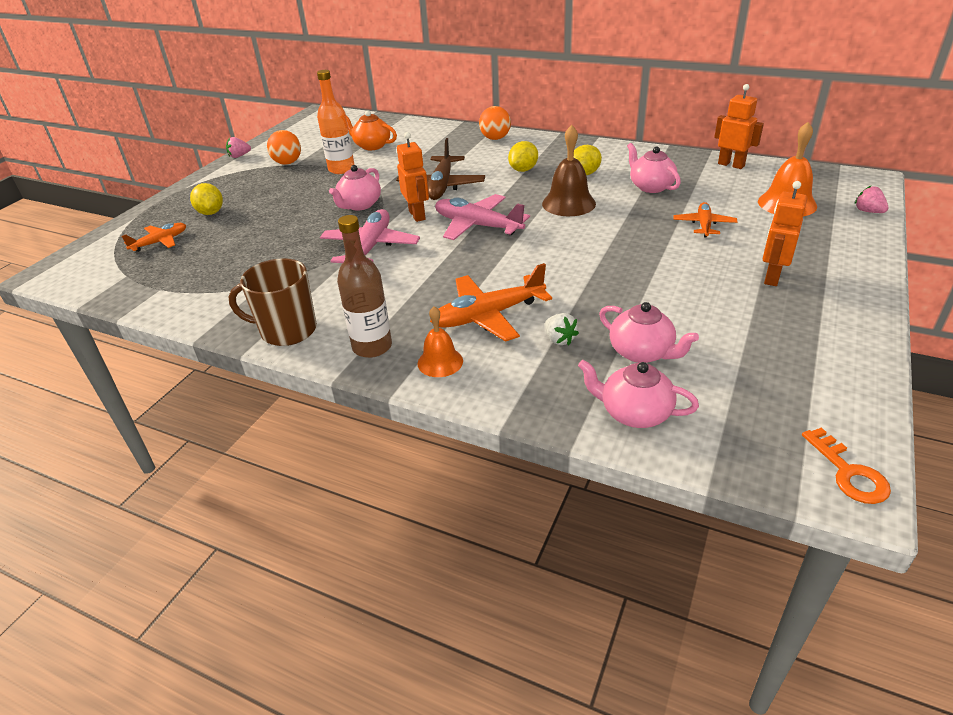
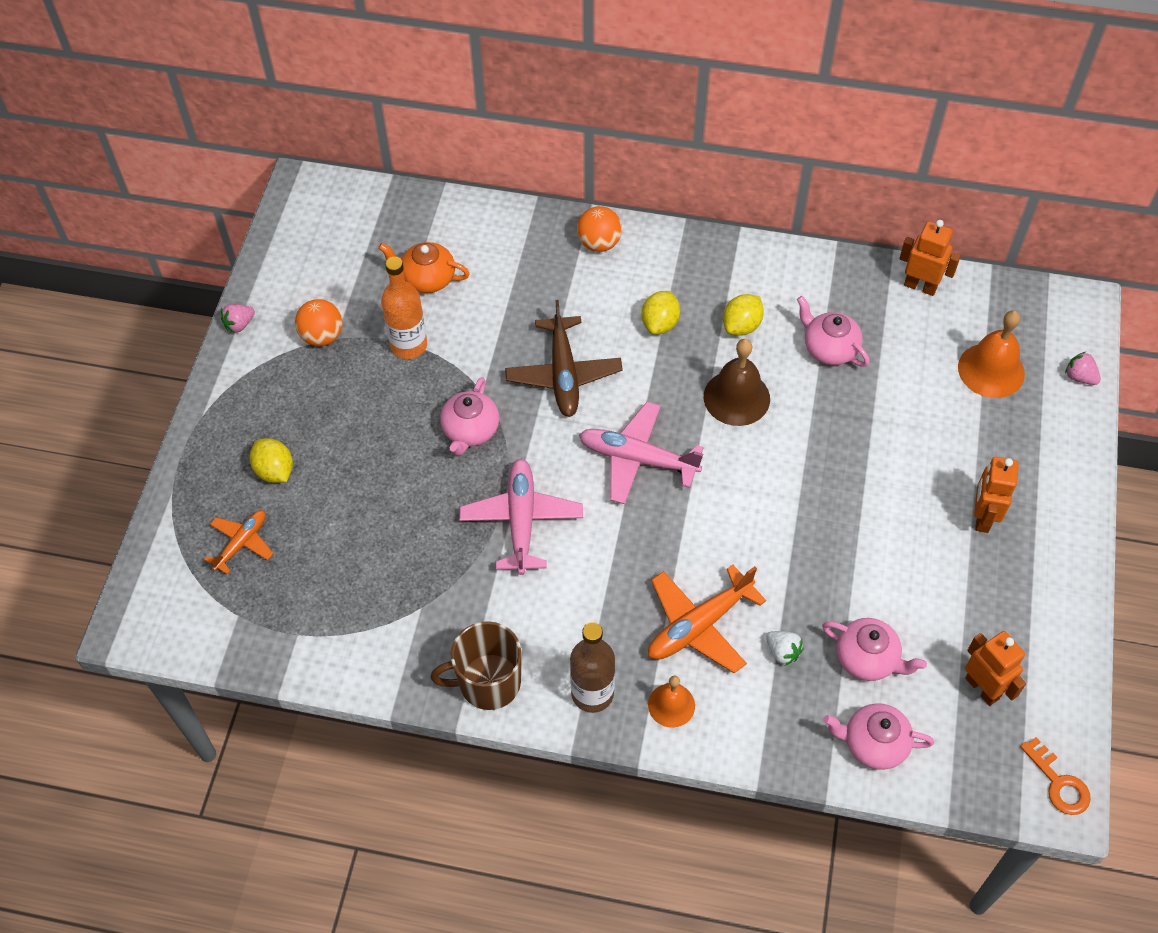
camera: 15 degrees left, 20 degrees up
orange robot [397,132,429,222] -> orange robot moved to [965,631,1026,706]
orange plane [674,202,737,237] -> none

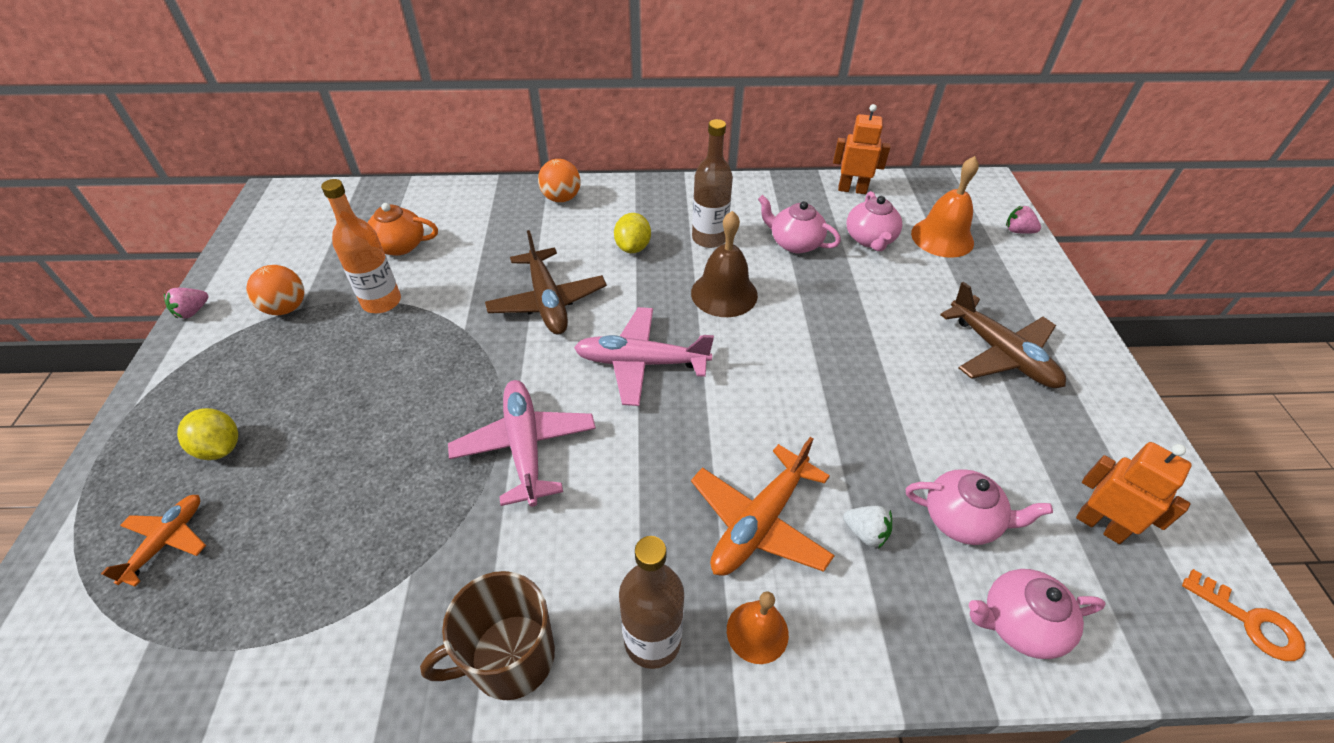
camera: 15 degrees left, 10 degrees down
pink teapot [440,377,499,456] -> pink teapot moved to [846,191,902,251]
yellow lemon [723,294,764,336] -> brown bottle [692,119,733,248]
orange robot [974,457,1019,533] -> brown plane [940,282,1066,388]

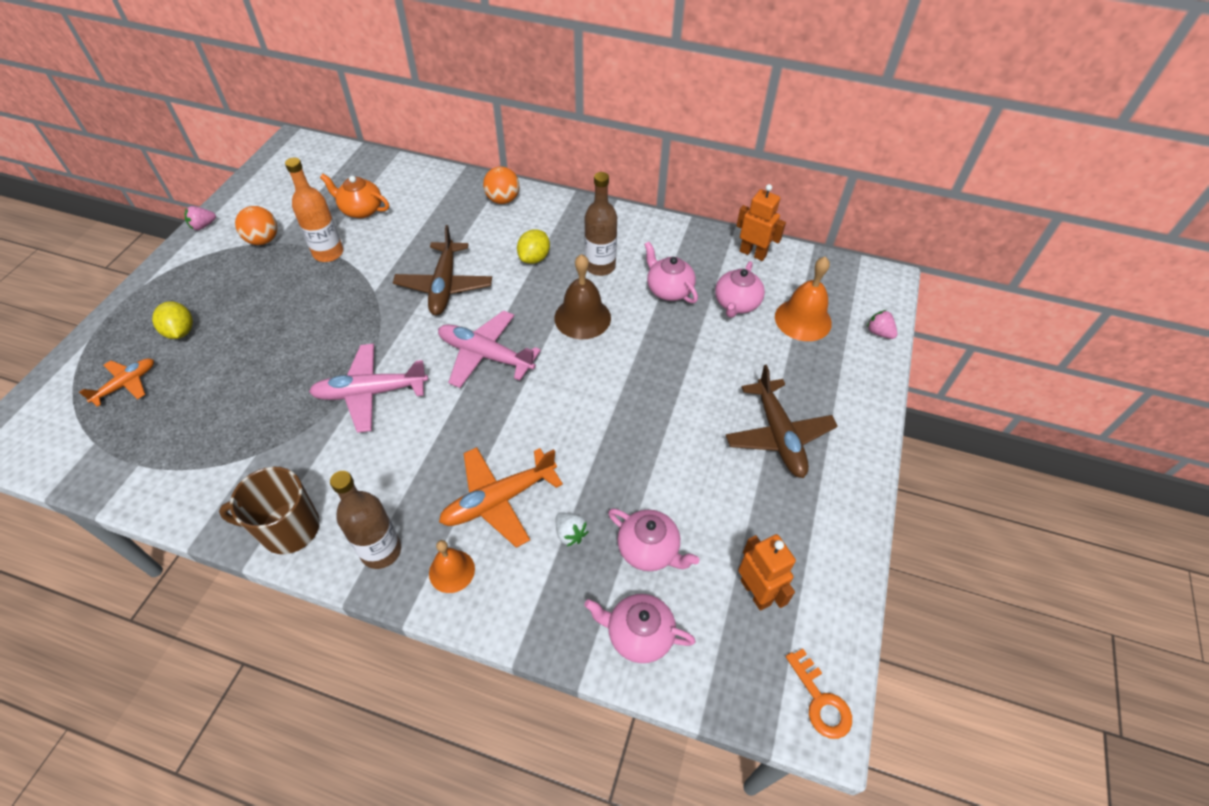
camera: 20 degrees right, 5 degrees up
pink plane [448,380,596,507] -> pink plane turned 105 degrees counterclockwise [309,344,428,433]

